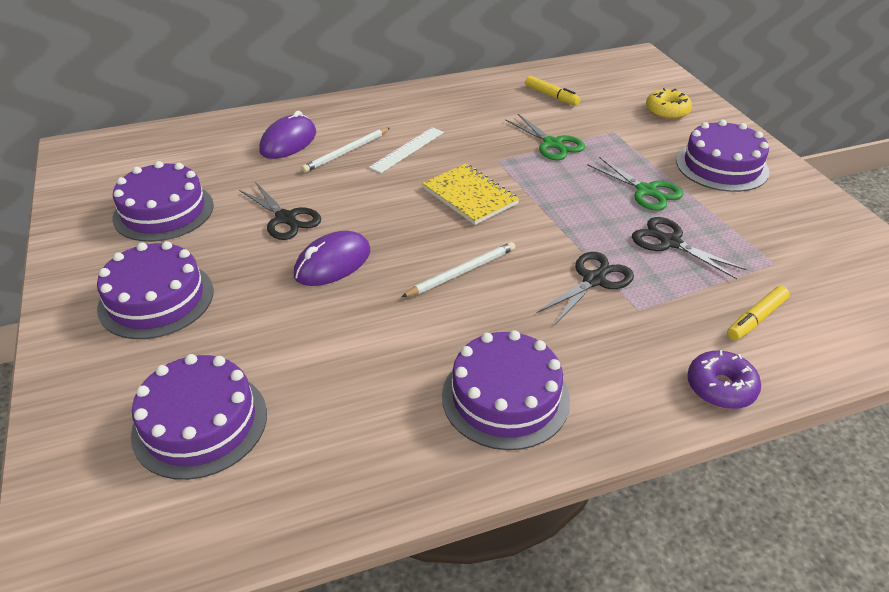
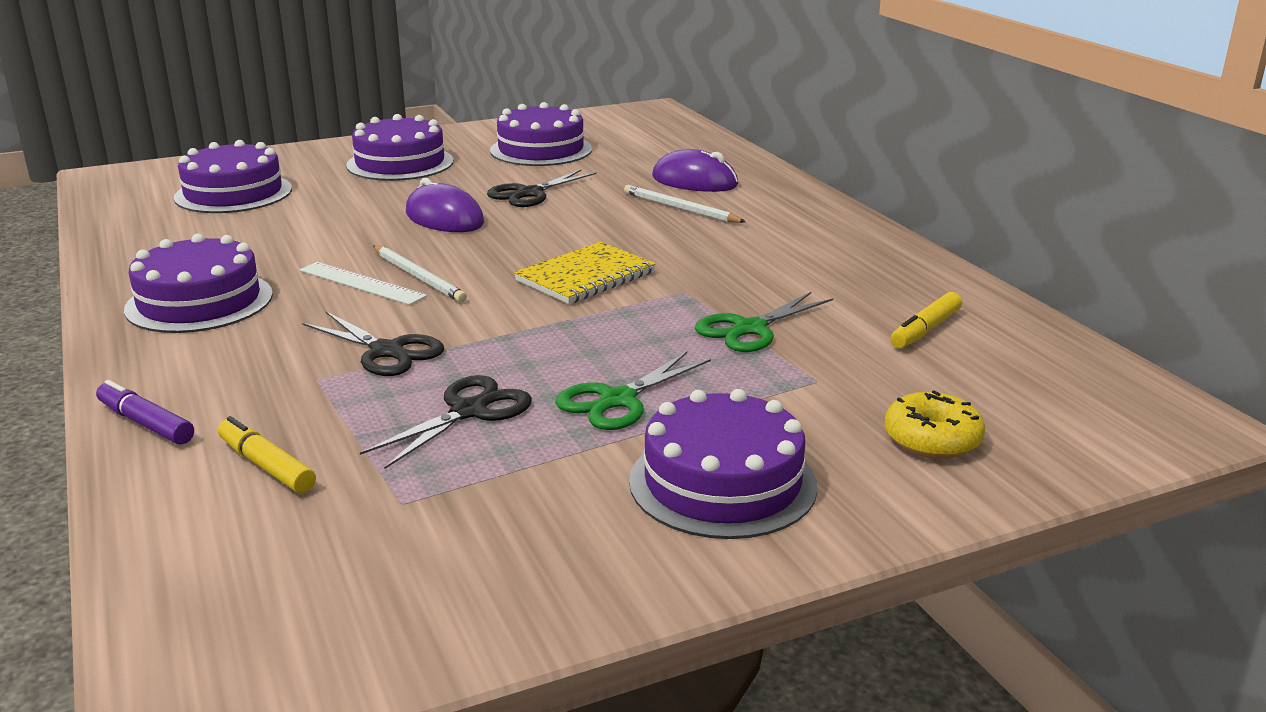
camera: 85 degrees right, 15 degrees down
white ruler [369,127,444,173] -> white ruler moved to [300,262,427,305]
purple donut [687,350,761,409] -> purple marker [96,380,194,445]

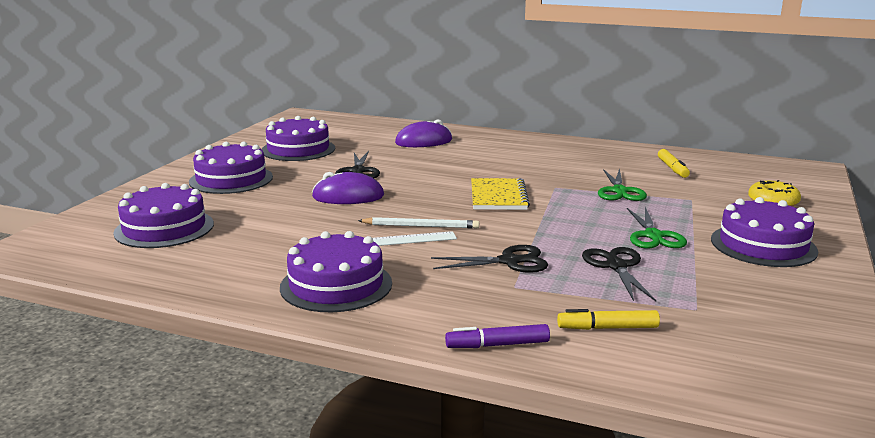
camera: 45 degrees left, 5 degrees down
white pencil [624,185,746,223] -> none

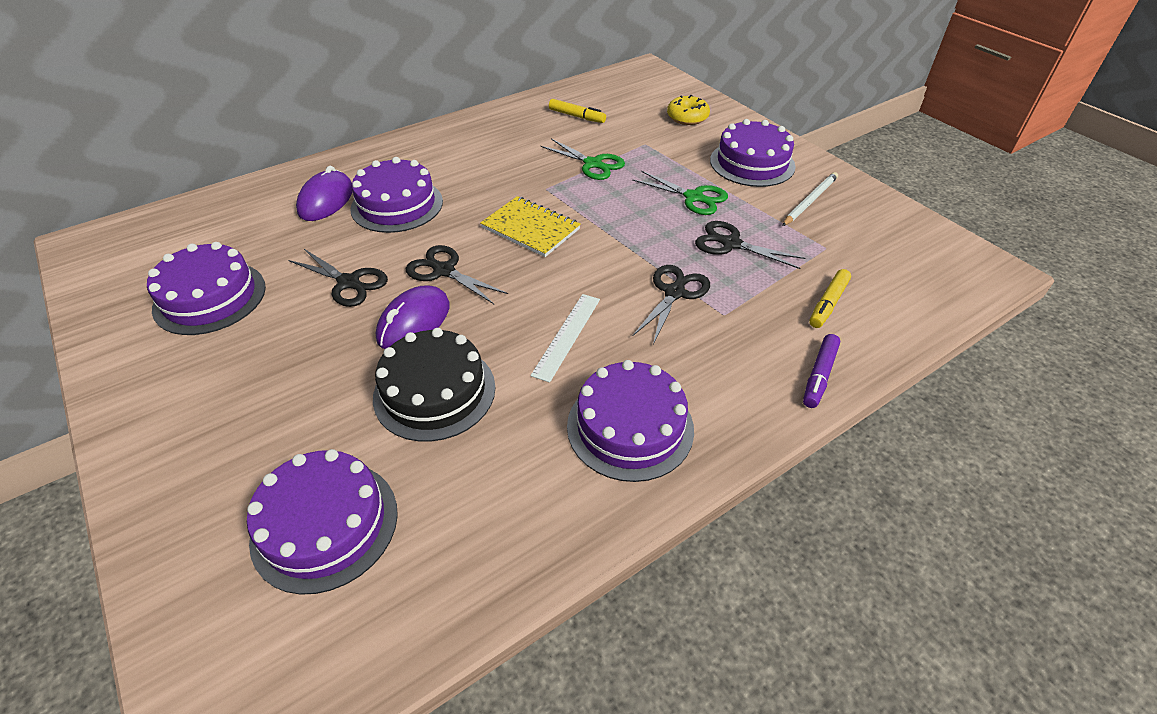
camera: 55 degrees left, 25 degrees up
purple cake [189,142,273,194] -> purple cake moved to [350,157,443,233]
white pencil [358,217,479,229] -> white pencil moved to [782,172,838,226]
none -> black cake [373,328,495,442]
none -> black scissors [406,245,508,304]

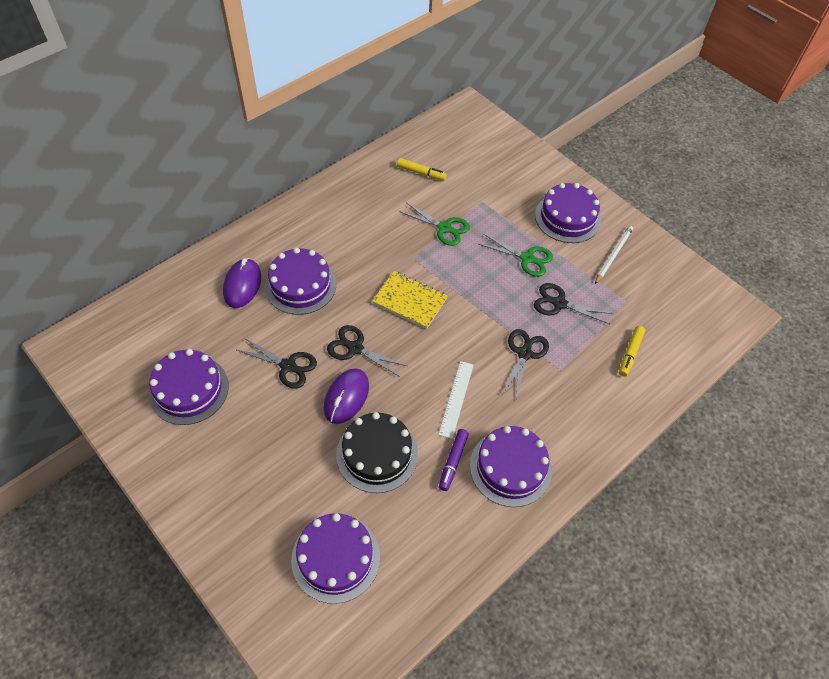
camera: 10 degrees left, 10 degrees up
yellow donut [667,95,710,125] -> none
purple marker [803,334,840,408] -> purple marker moved to [439,429,469,491]

